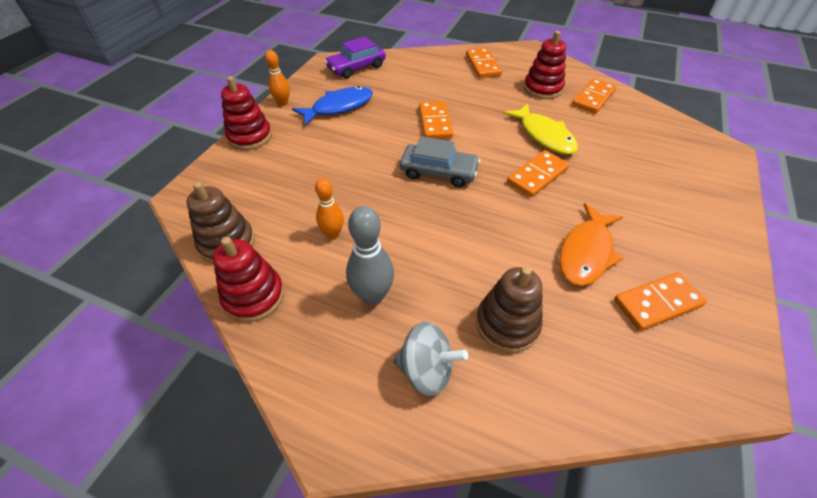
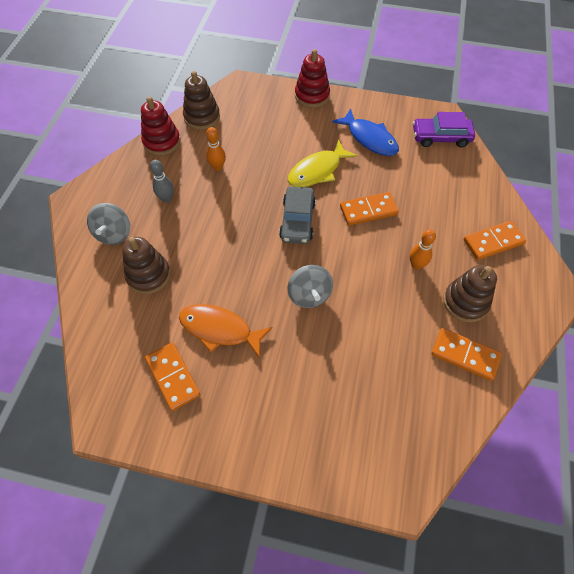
camera: 80 degrees right, 10 degrees up
orange bowling pin [265,50,290,106] -> orange bowling pin moved to [409,229,436,270]
purple car [325,36,386,78] -> purple car turned 45 degrees counterclockwise [413,112,475,147]
grey bowling pin [346,206,394,305] -> grey bowling pin [150,160,174,203], size x0.66
yellow fish [503,103,578,155] -> yellow fish moved to [288,140,358,187]
orange domino [507,150,569,197] -> grey spinning top [287,265,333,308]
red stacking toy [524,31,566,99] -> brown stacking toy [443,265,497,322]

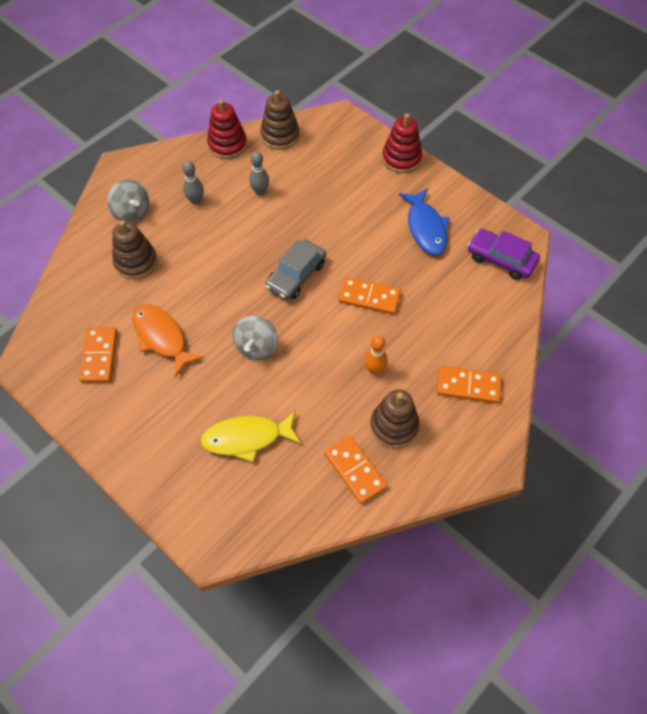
camera: 30 degrees right, 0 degrees up
grey spinning top [87,203,130,245] -> grey spinning top turned 75 degrees counterclockwise [107,180,149,223]
orange bowling pin [206,127,226,171] -> grey bowling pin [249,151,269,196]
yellow fish [288,140,358,187] -> yellow fish moved to [200,411,301,462]

